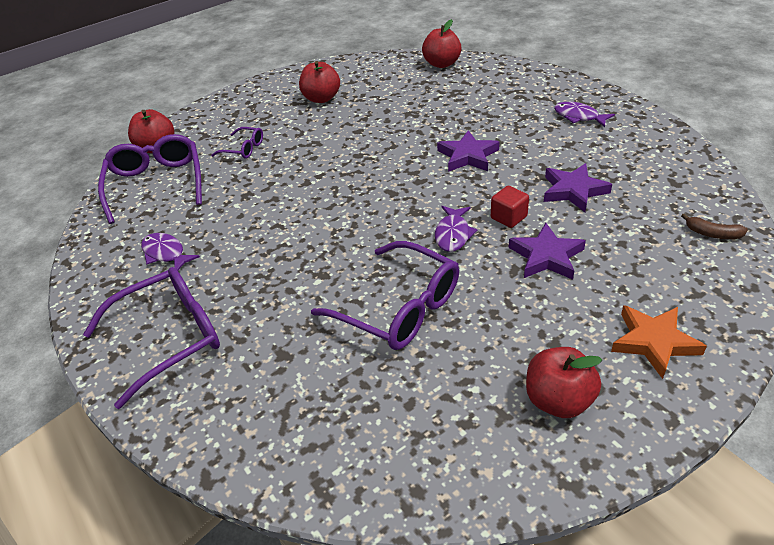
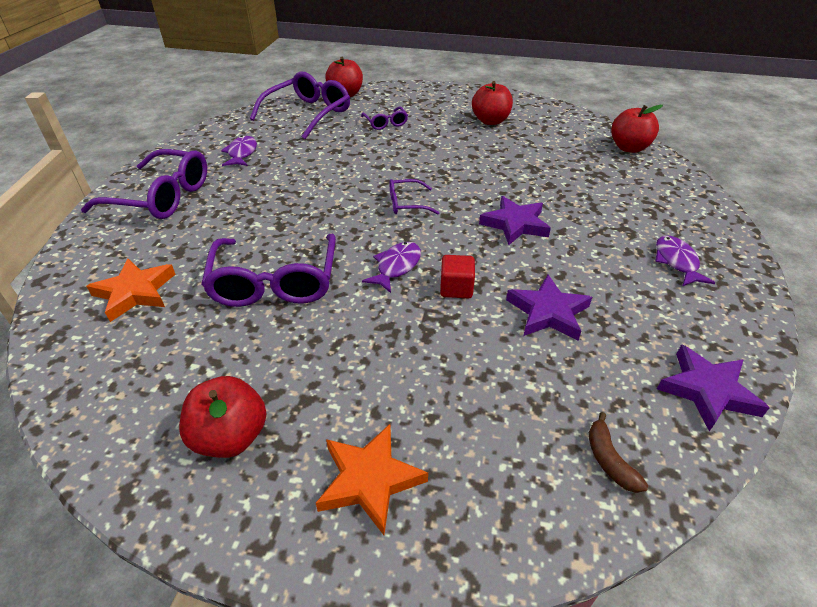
camera: 45 degrees right, 0 degrees up
purple fish [435,206,477,252] -> purple fish turned 150 degrees clockwise [362,242,421,293]
purple star [508,223,586,280] -> purple star moved to [657,344,770,431]
none -> orange star [86,259,176,322]
none -> purple glasses [389,179,440,214]

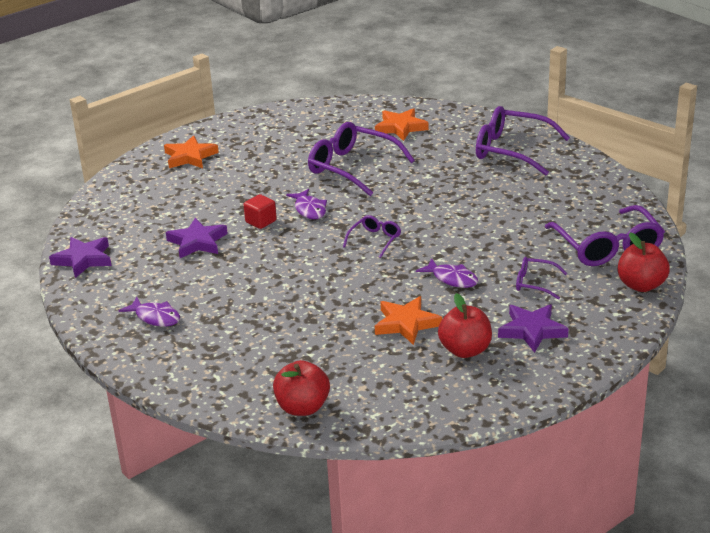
camera: 130 degrees right, 10 degrees down
purple glasses [81,149,207,219] -> purple glasses turned 60 degrees clockwise [476,106,570,175]
red apple [179,376,267,458] -> none
purple fish [221,136,257,166] -> purple fish moved to [416,258,478,288]
purple star [479,196,551,245] -> purple star moved to [498,304,569,353]
brown banana [589,412,648,493] -> none
none -> orange star [375,296,442,345]

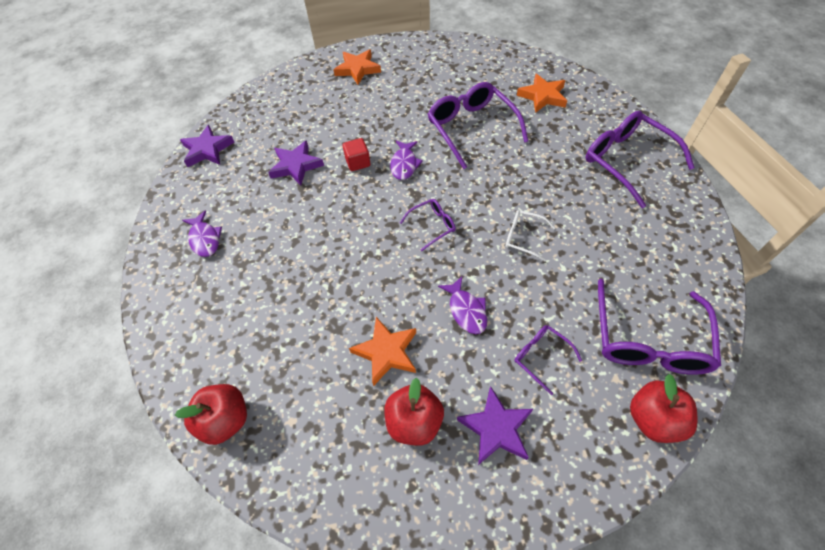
camera: 30 degrees right, 25 degrees up
none -> white glasses [506,210,555,261]

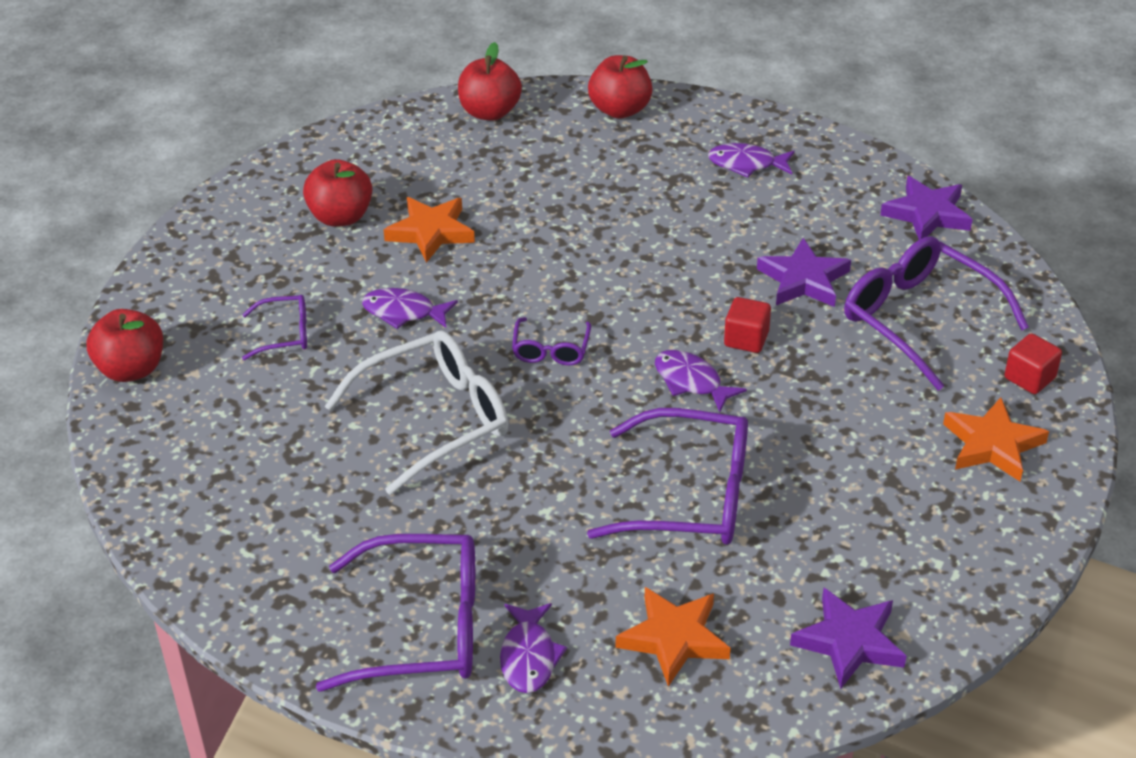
camera: 125 degrees right, 15 degrees down
purple star [457,386,533,465] -> purple star moved to [790,588,907,689]
white glasses [506,210,555,261] -> white glasses [324,330,508,495], size x2.00
purple glasses [598,279,721,375] -> purple glasses moved to [844,236,1029,391]
none -> purple fish [500,603,567,693]
none -> red apple [588,55,652,119]
none -> red cube [1005,333,1062,394]

